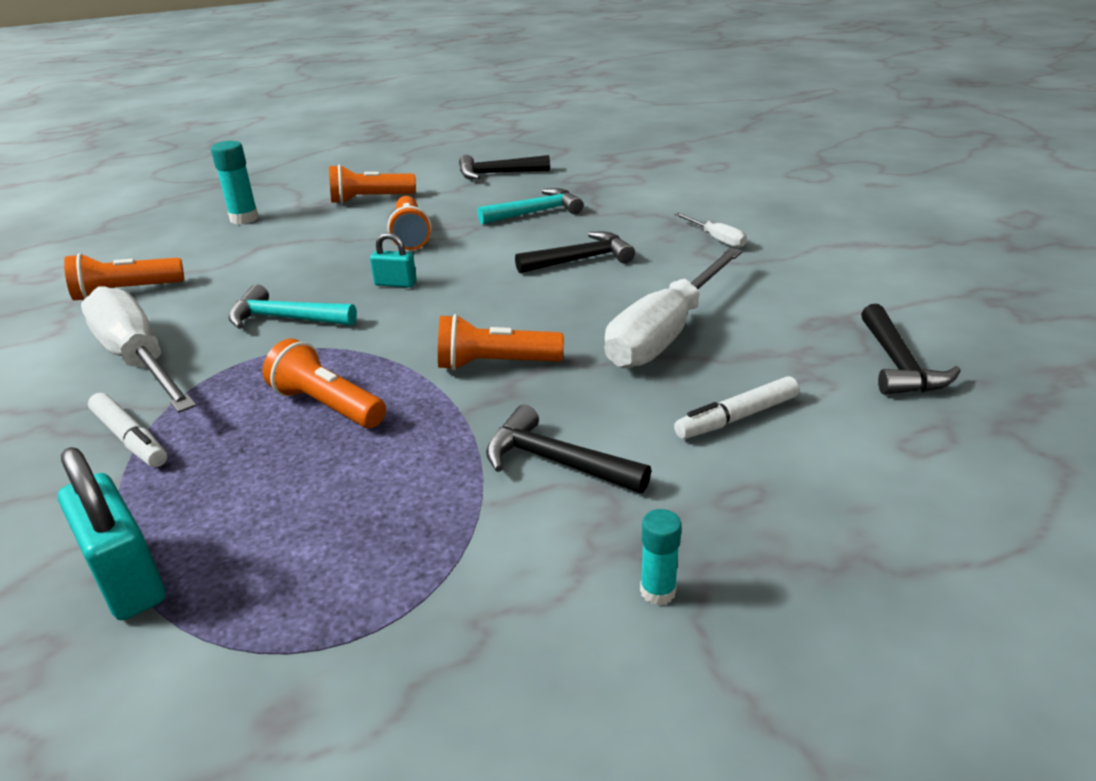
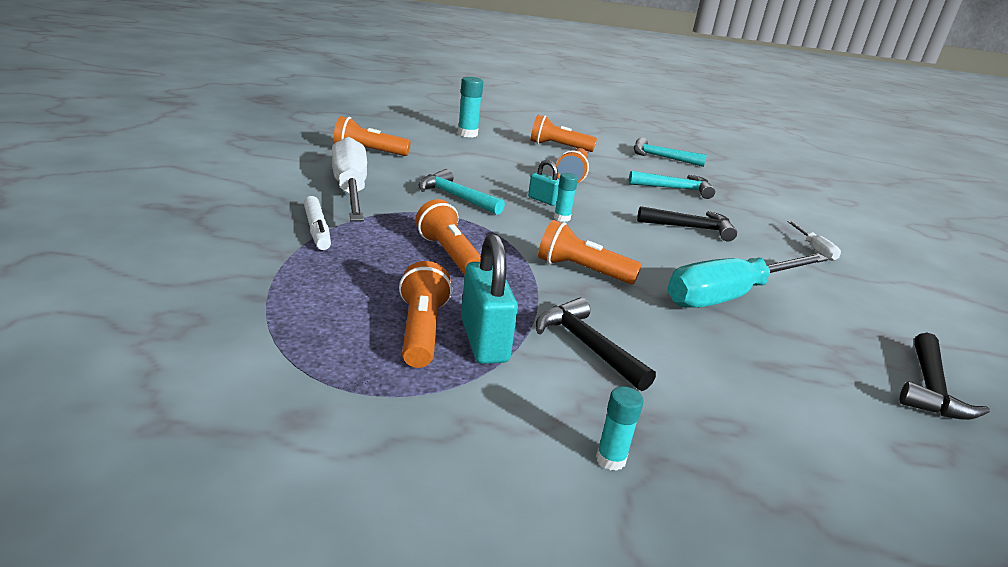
camera: 20 degrees right, 5 degrees down
turquoise padlock [58,447,166,620] -> turquoise padlock moved to [461,234,518,364]
black hammer [459,155,550,179] -> turquoise hammer [634,137,707,167]
white screwdriver [604,248,743,368] -> turquoise screwdriver [667,253,828,308]
white marker [674,376,799,439] -> none
none -> orange flashlight [399,261,452,368]
none -> turquoise glue stick [554,173,578,222]

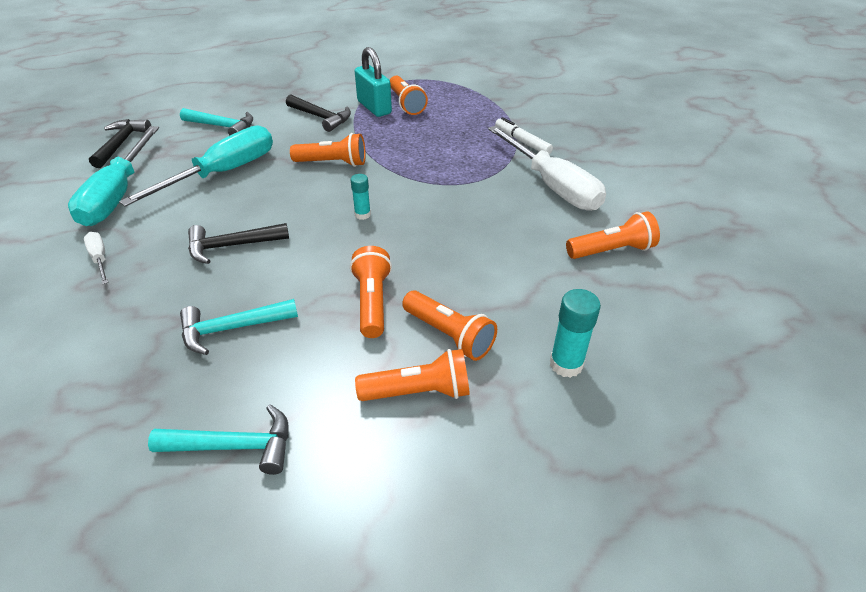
camera: 165 degrees right, 15 degrees up
orange flashlight [416,199,481,275] -> orange flashlight moved to [402,290,497,361]
turquoise hammer [418,169,505,215] -> turquoise hammer moved to [180,108,253,135]
turquoise padlock [528,160,560,206] -> none
turquoise glue stick [596,386,644,471] -> none
none -> turquoise screwdriver [68,126,159,226]

